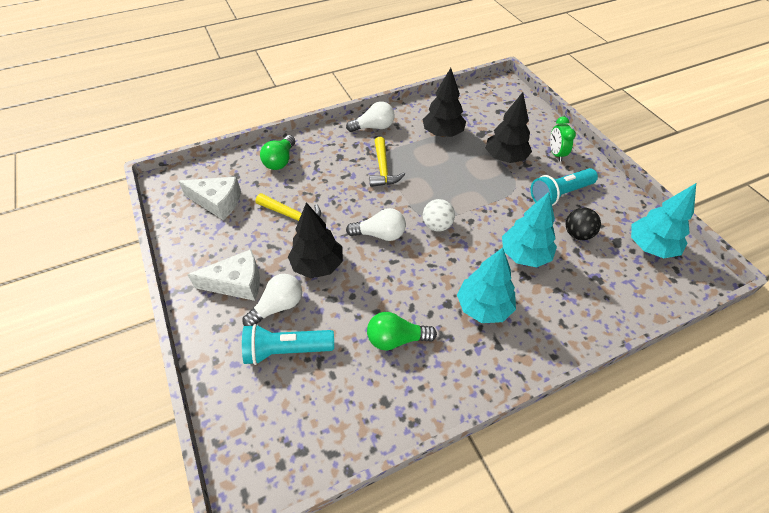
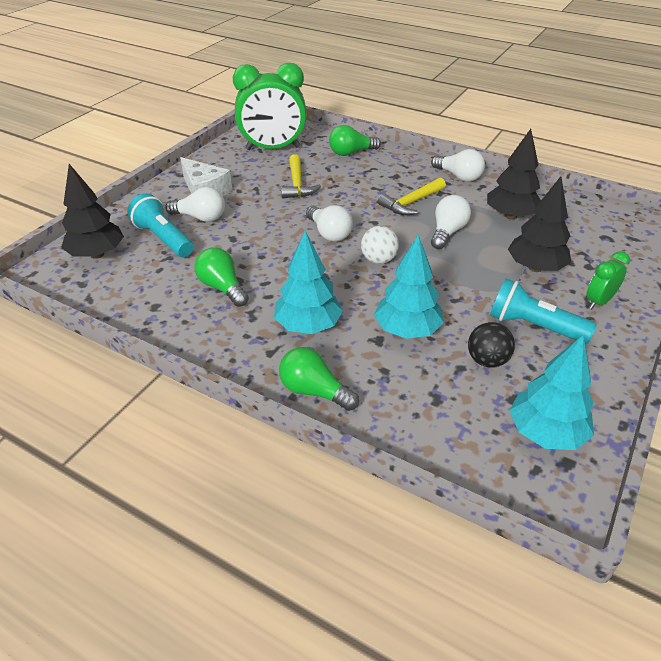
camera: 55 degrees right, 10 degrees down
white cheese [178,177,241,220] -> green clock [233,63,307,150]
black tree [288,203,343,278] -> black tree moved to [61,164,124,259]
none -> green light bulb [279,347,359,411]
none -> white light bulb [431,195,471,249]

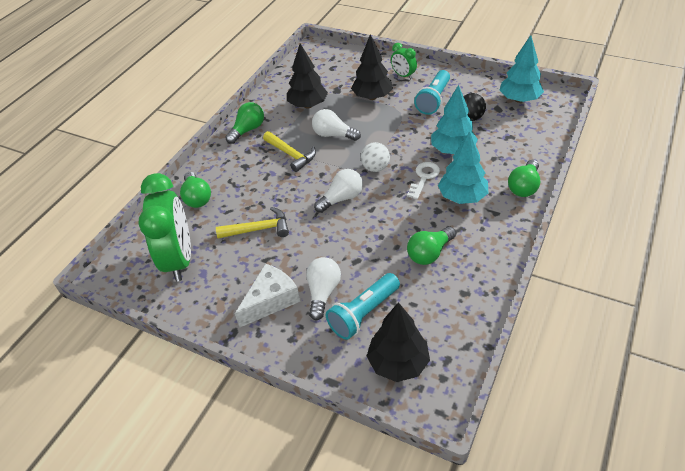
camera: 90 degrees left, 5 degrees up
white light bulb [431,149,485,182] -> green light bulb [225,102,264,144]
none -> white key [407,162,440,199]

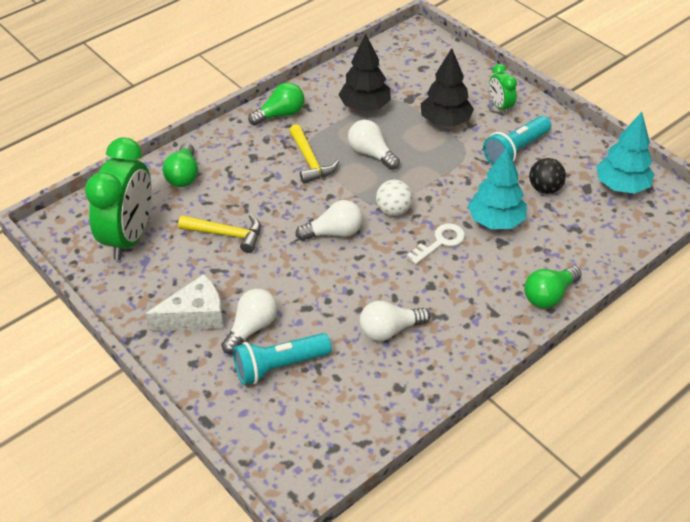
camera: 20 degrees right, 0 degrees up
black tree [367,302,430,382] -> none
green light bulb [407,227,456,265] -> white light bulb [360,301,430,341]
turquoise tree [438,131,488,204] -> none

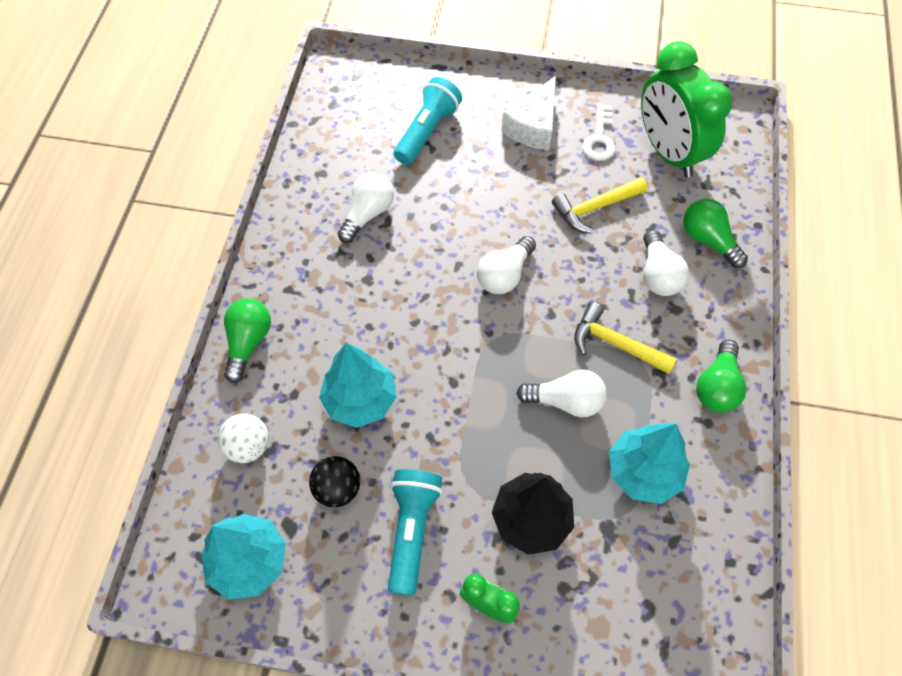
camera: 140 degrees right, 15 degrees up
white light bulb [221,289,277,354] -> white light bulb moved to [643,230,689,296]
black tree [339,34,391,111] -> turquoise tree [609,423,690,504]
white ball [376,180,412,216] -> white ball moved to [218,414,269,463]
white key [407,223,465,264] -> white key moved to [583,104,615,161]

